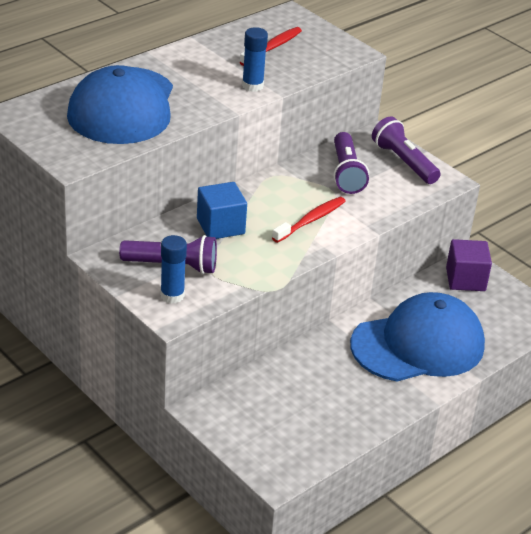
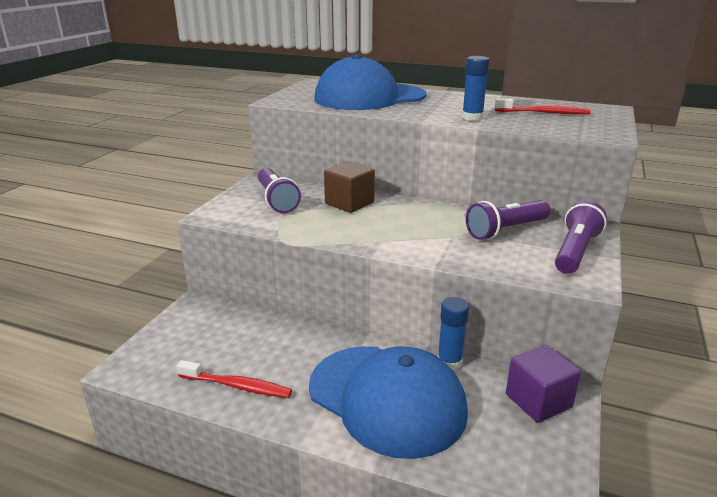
camera: 65 degrees right, 10 degrees down
blue glue stick [160,235,187,304] -> blue glue stick moved to [438,297,469,370]
blue cube [197,182,247,239] -> brown cube [324,161,375,213]
red toothbrush [272,197,346,243] -> red toothbrush moved to [177,360,292,398]

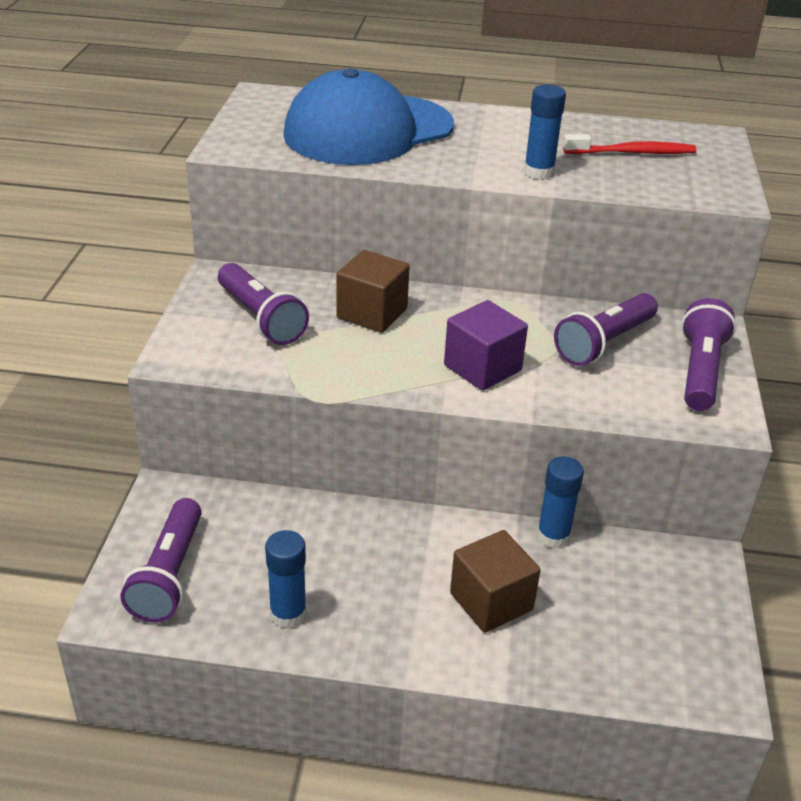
camera: 15 degrees left, 10 degrees up
red toothbrush [177,360,292,398] -> blue glue stick [265,530,307,629]
blue cap [309,346,468,459] -> brown cube [450,530,541,633]
purple cube [506,345,581,423] -> purple cube moved to [444,300,528,391]
none -> purple flashlight [120,498,202,622]

